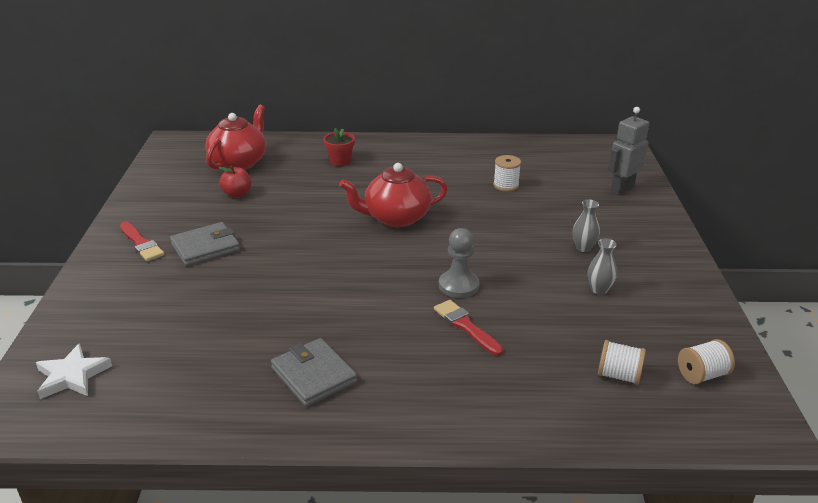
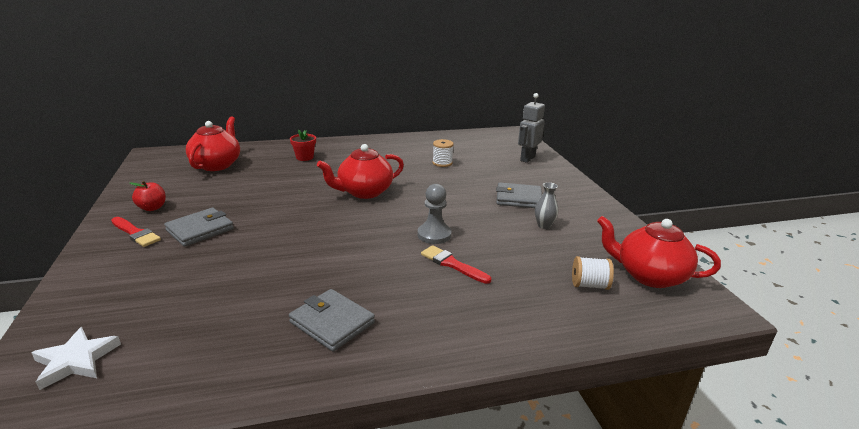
camera: 15 degrees left, 5 degrees down
red apple [218,166,251,198] -> red apple moved to [130,181,166,211]
grey vase [573,200,600,252] -> grey wallet [496,183,542,208]
white spool [678,339,735,384] -> red teapot [597,216,721,288]

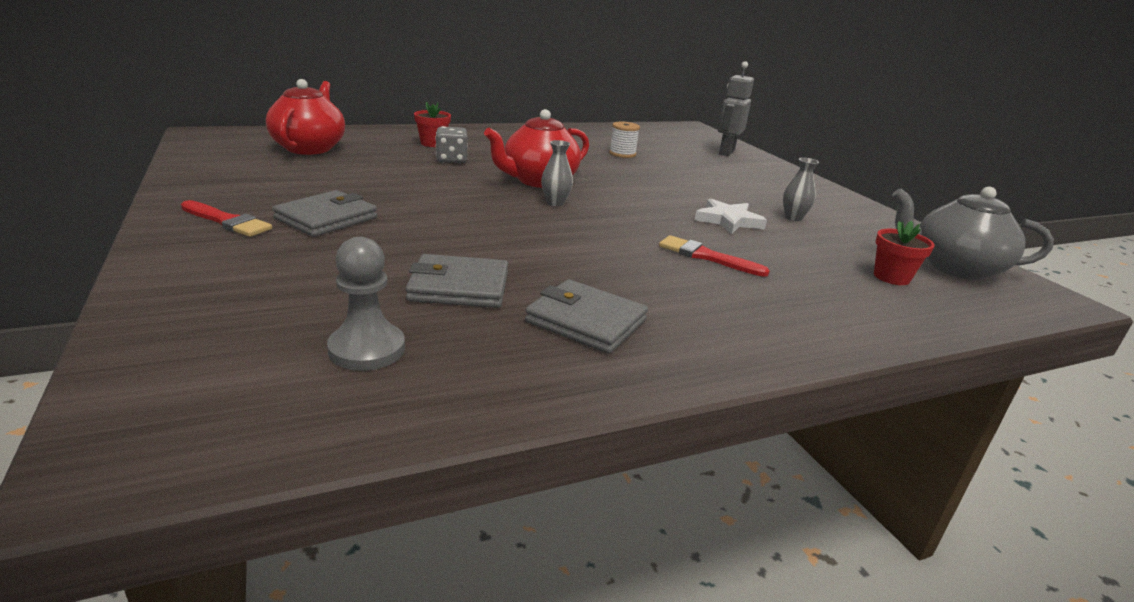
camera: 10 degrees left, 0 degrees up
white star [31,327,121,390] -> white star moved to [695,198,767,234]
red apple [130,181,166,211] -> none
grey pawn [417,184,452,244] -> grey pawn moved to [327,237,405,371]
grey wallet [496,183,542,208] -> grey wallet moved to [406,254,508,308]
white spool [572,256,614,290] -> red flower pot [874,221,935,285]
red teapot [597,216,721,288] -> grey teapot [892,187,1054,280]
none -> grey dice [435,126,468,163]
none -> grey vase [541,140,573,206]

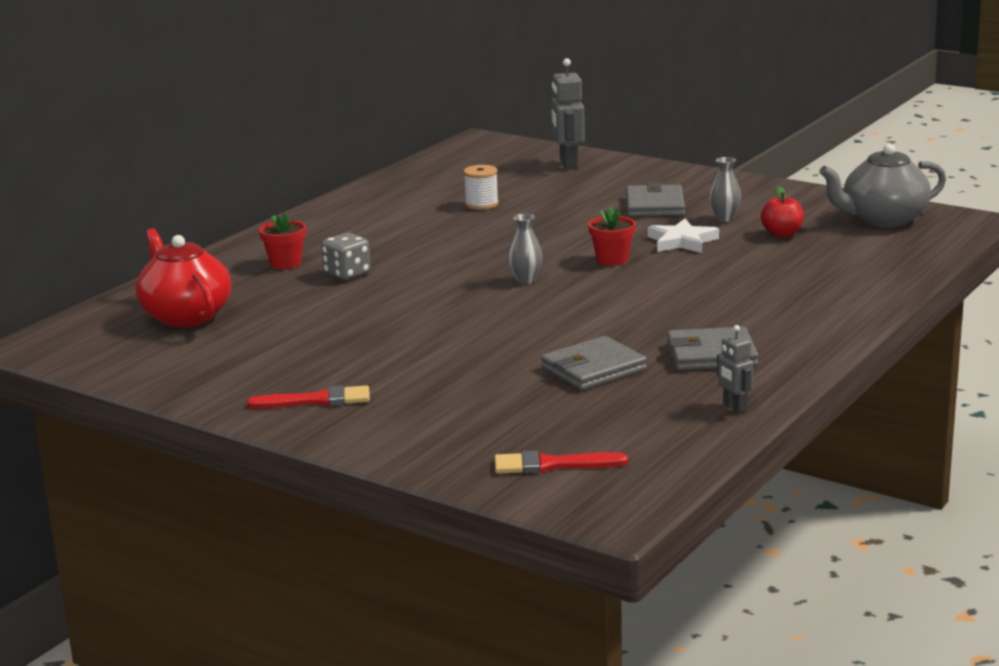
camera: 30 degrees left, 5 degrees down
grey wallet [272,190,377,237] -> grey wallet moved to [626,182,685,217]
grey pawn [327,237,405,371] -> none
red teapot [484,109,589,188] -> none
red brush [659,235,770,277] -> red brush moved to [494,451,628,474]
red flower pot [874,221,935,285] -> red flower pot moved to [588,207,636,266]
none -> grey robot [717,325,754,413]
none -> red apple [761,186,804,238]

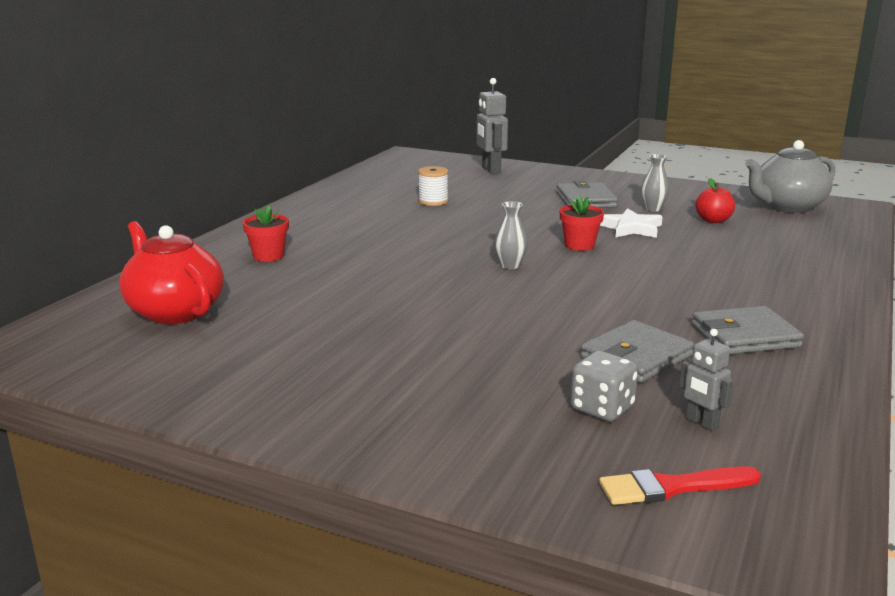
camera: 10 degrees left, 0 degrees up
red brush [247,385,370,409] -> none
grey dice [321,233,371,280] -> grey dice moved to [570,350,638,422]
grey robot [717,325,754,413] -> grey robot moved to [679,329,734,431]

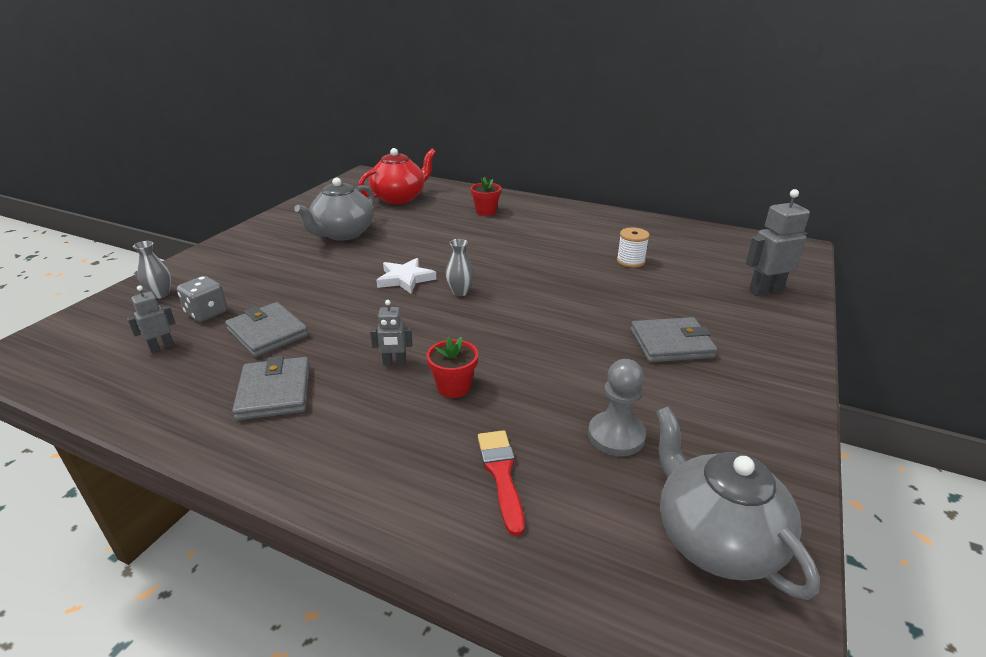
camera: 90 degrees right, 10 degrees up
red flower pot [560,196,604,251] -> red flower pot moved to [427,337,478,398]
red brush [599,466,761,505] -> red brush moved to [478,430,525,536]
white star [600,208,663,238] -> white star moved to [376,258,437,294]
grey vase [641,154,670,211] -> grey vase moved to [133,241,171,299]
red apple [696,178,735,223] -> grey pawn [588,359,646,456]
none -> grey teapot [294,177,374,241]
none -> grey robot [370,300,413,366]

